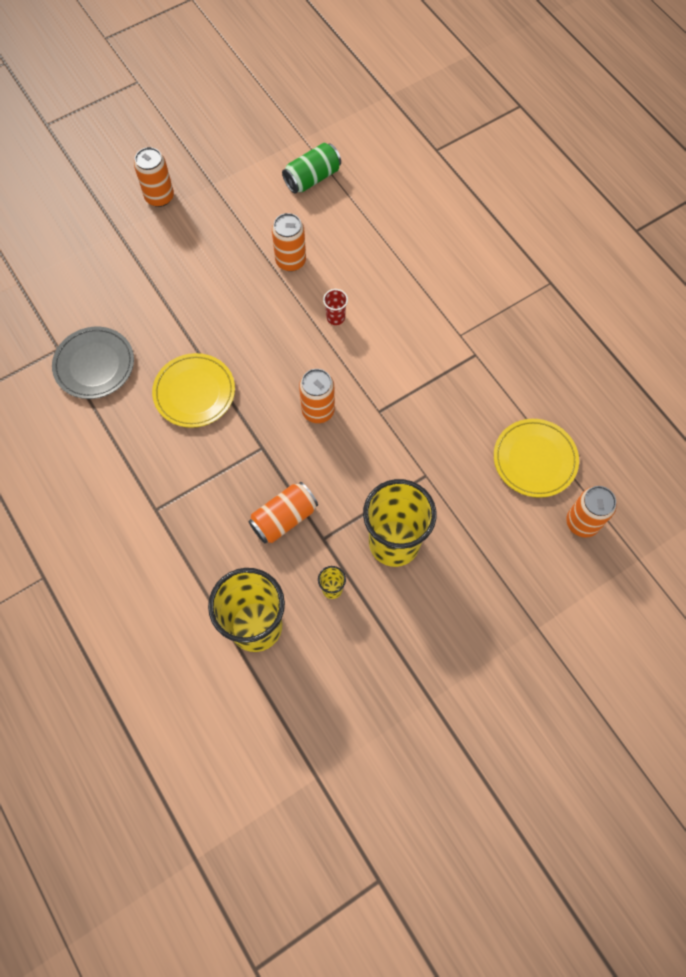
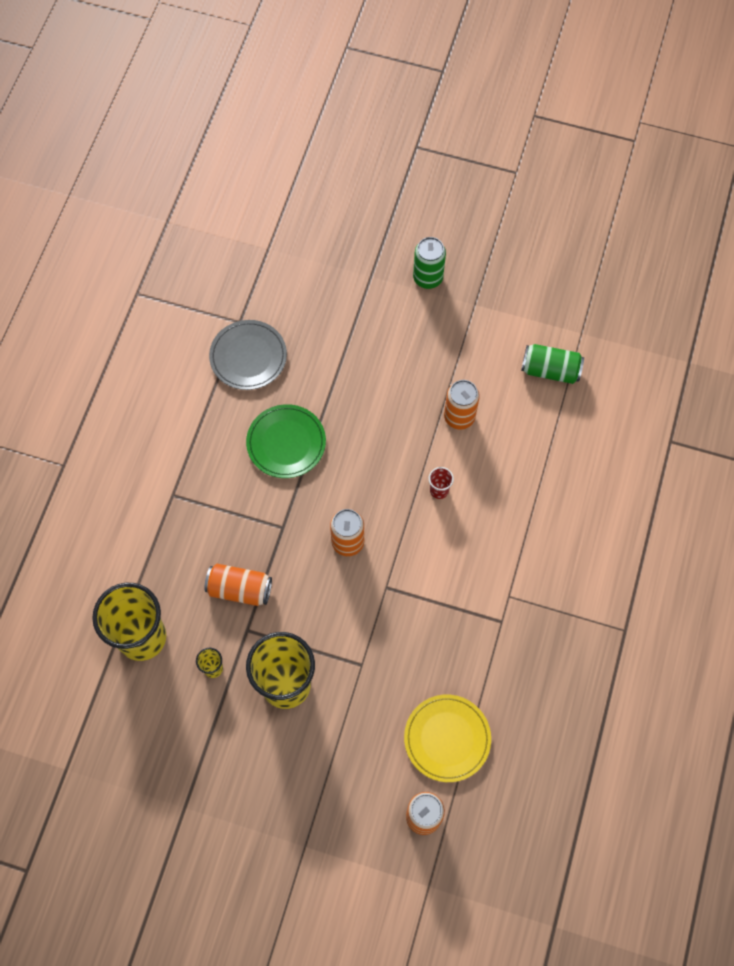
camera: 50 degrees right, 0 degrees up
orange can [134,147,174,207] -> green can [413,237,446,289]
yellow plate [152,353,235,428] -> green plate [246,404,326,478]

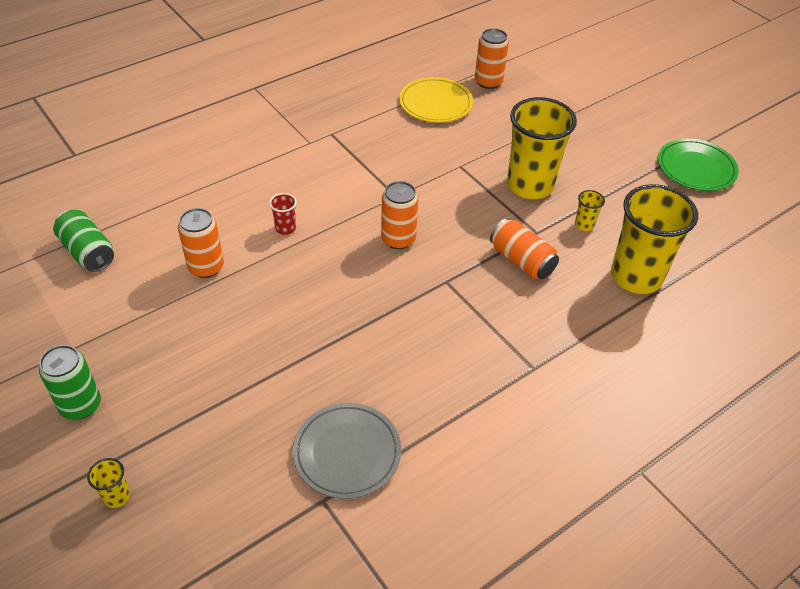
camera: 145 degrees left, 20 degrees down
green plate [246,404,326,478] -> green plate moved to [658,139,739,191]
none -> yellow cup [87,458,130,508]

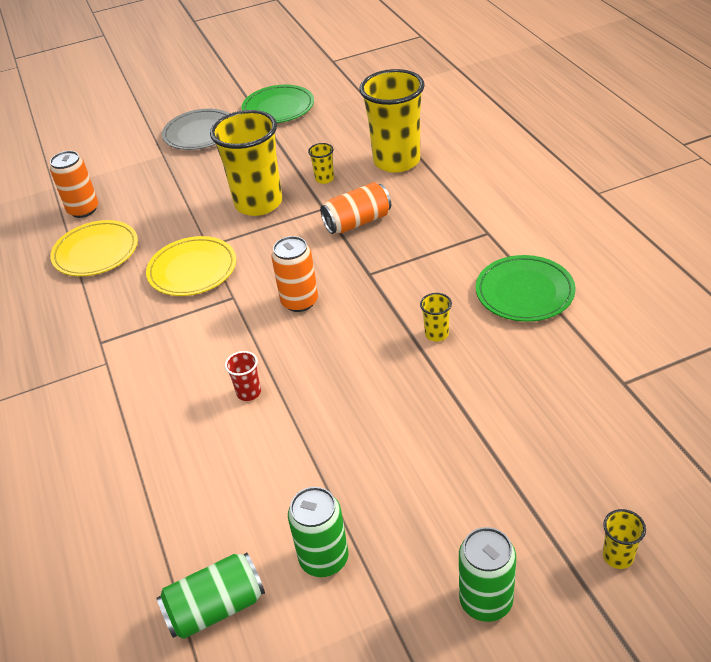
camera: 70 degrees left, 5 degrees down
orange can [178,208,224,278] -> none
grey plate [293,403,401,499] -> grey plate moved to [162,109,230,150]
none -> yellow plate [146,236,236,296]
none -> green can [288,487,348,577]
none -> yellow cup [420,293,452,342]
none -> green plate [476,255,576,322]

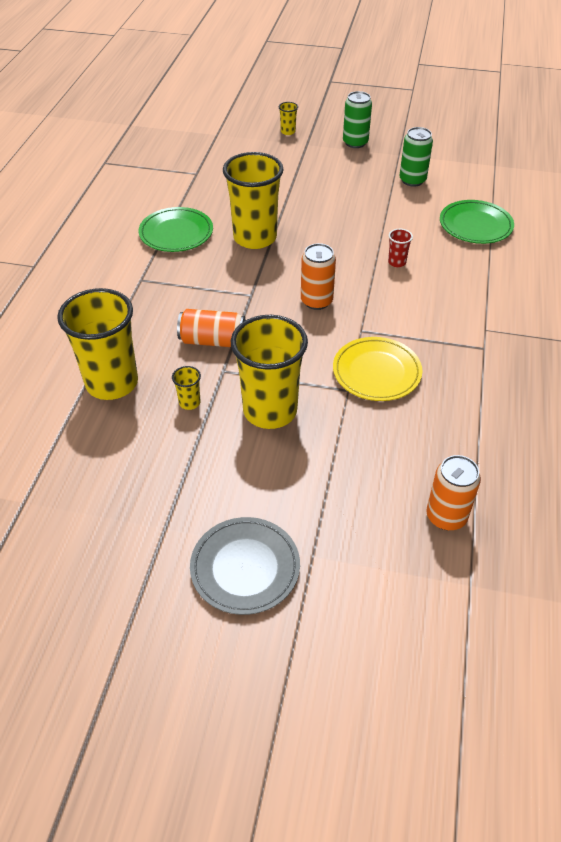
camera: 150 degrees left, 5 degrees up
yellow plate [50,220,138,276] -> none
green can [156,553,265,639] -> none
green plate [242,85,314,123] -> green plate moved to [440,200,514,244]
yellow cup [420,293,452,342] -> yellow cup [223,152,284,249], size x2.49

